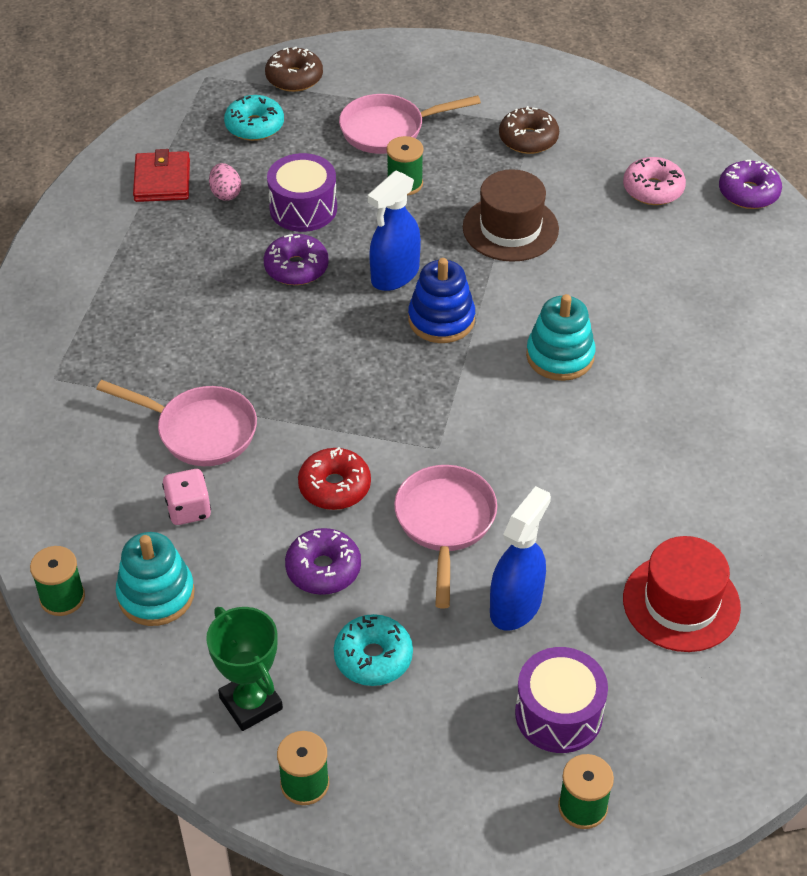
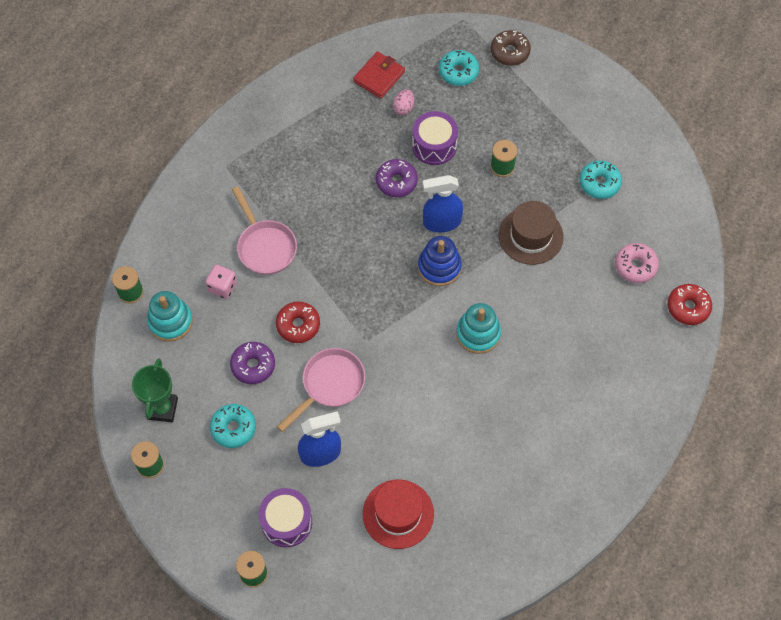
camera: 40 degrees right, 15 degrees up
pink pan [339,94,481,154] -> none
brown donut [499,106,559,154] -> turquoise donut [579,161,622,199]
purple donut [719,160,782,209] -> red donut [668,284,712,325]

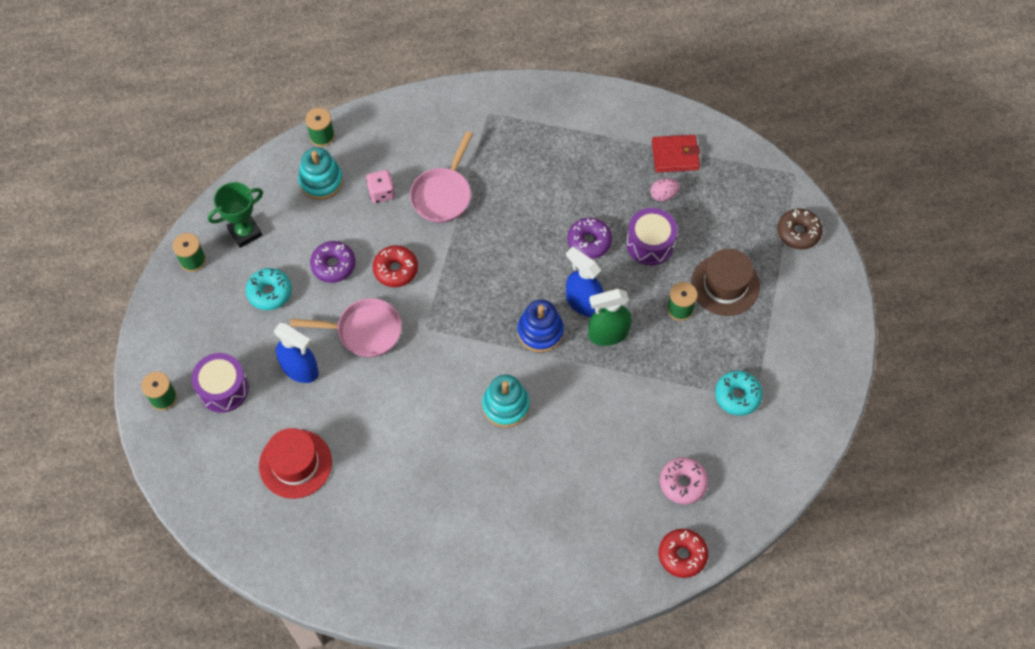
camera: 50 degrees right, 0 degrees up
turquoise donut [439,50,479,86] -> none
brown hat [499,201,564,265] -> brown hat moved to [691,249,760,316]
none -> green spray bottle [588,289,632,346]

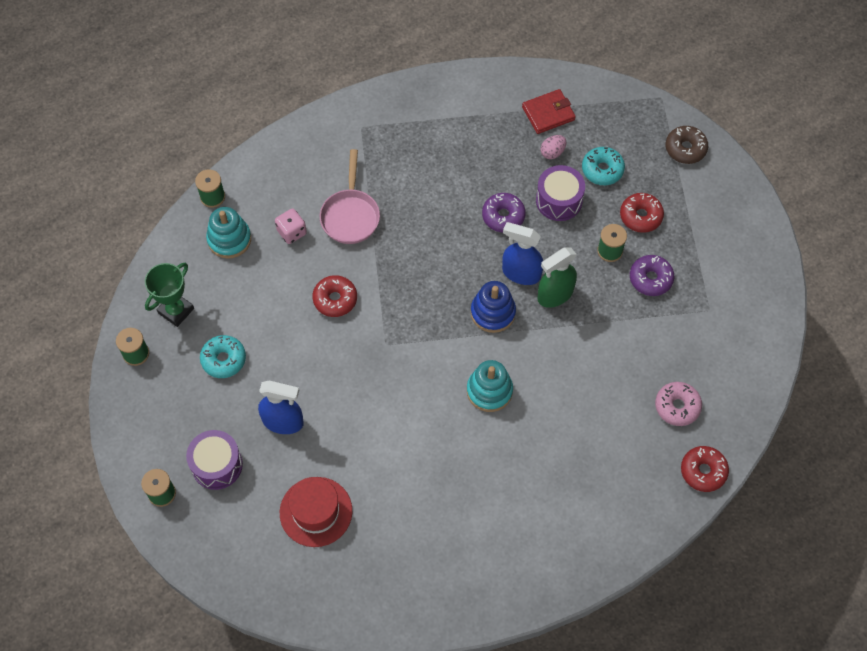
camera: 20 degrees left, 0 degrees up
pink pan [290,298,402,357] -> none
purple donut [310,241,355,283] -> purple donut moved to [630,255,674,296]
brown hat [691,249,760,316] -> red donut [620,193,664,233]
turquoise donut [715,371,763,416] -> turquoise donut moved to [582,147,625,185]

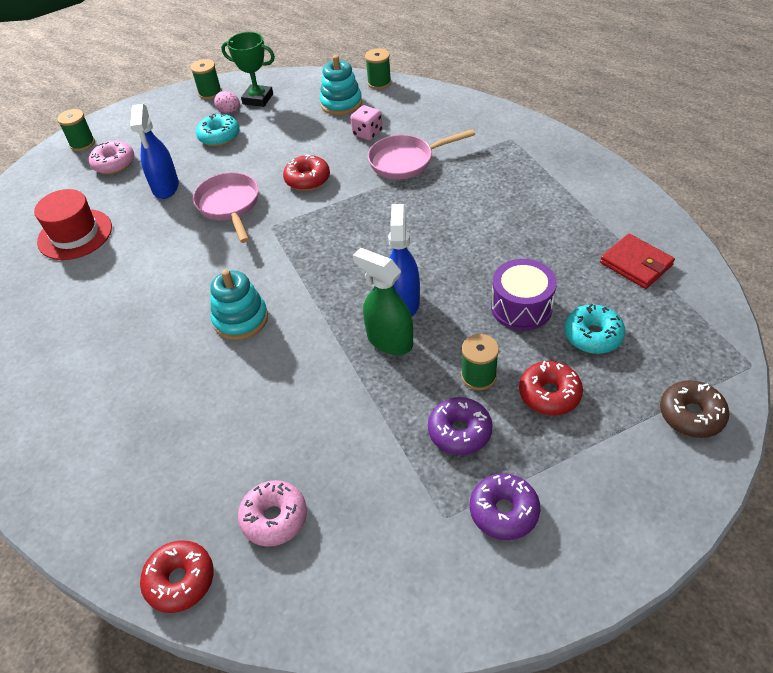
camera: 75 degrees right, 15 degrees down
purple drum [186,430,243,490] -> pink donut [89,141,134,174]
blue stacking toy [471,281,516,333] -> none
purple donut [482,193,526,232] -> purple donut moved to [470,473,540,540]
pink egg [541,135,567,159] -> pink egg moved to [214,91,240,113]
none -> pink pan [193,172,259,243]

